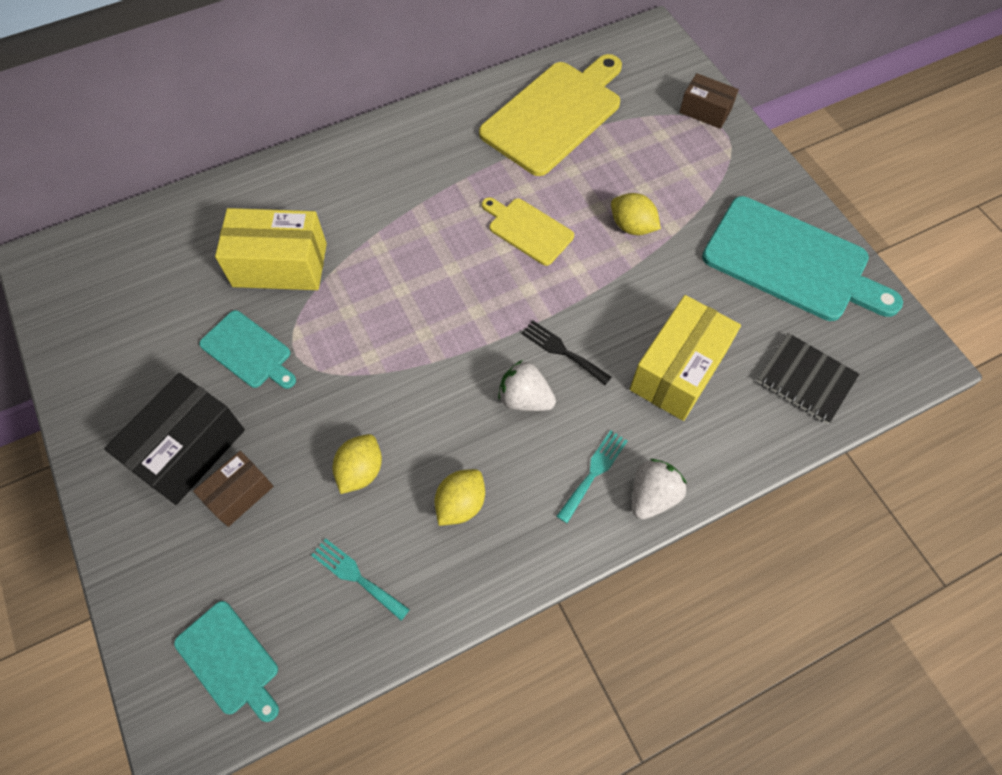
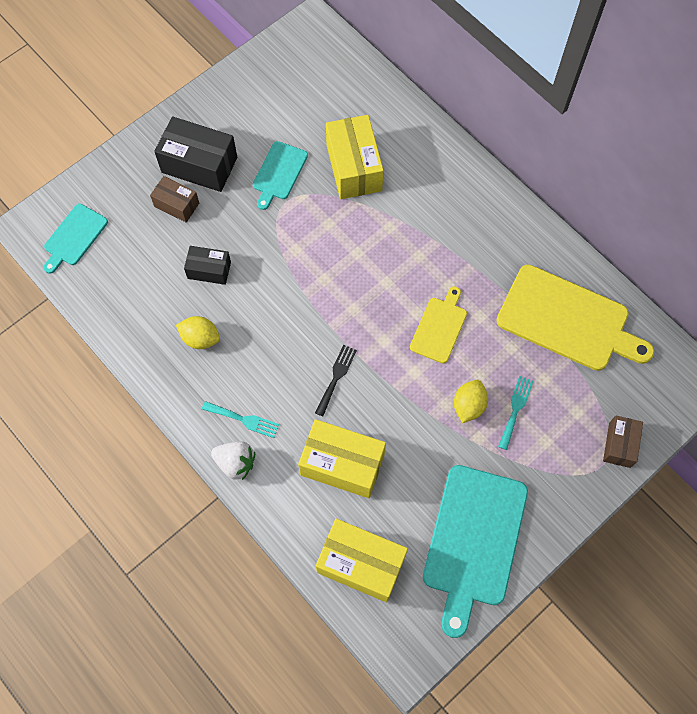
camera: 75 degrees right, 5 degrees up
turquoise fork [311,538,410,621] -> turquoise fork moved to [498,376,533,450]
yellow lemon [333,434,382,494] -> black box [184,246,231,285]
white strawberry [498,360,556,411] -> none
black notebook [757,333,859,424] -> yellow box [316,519,408,602]

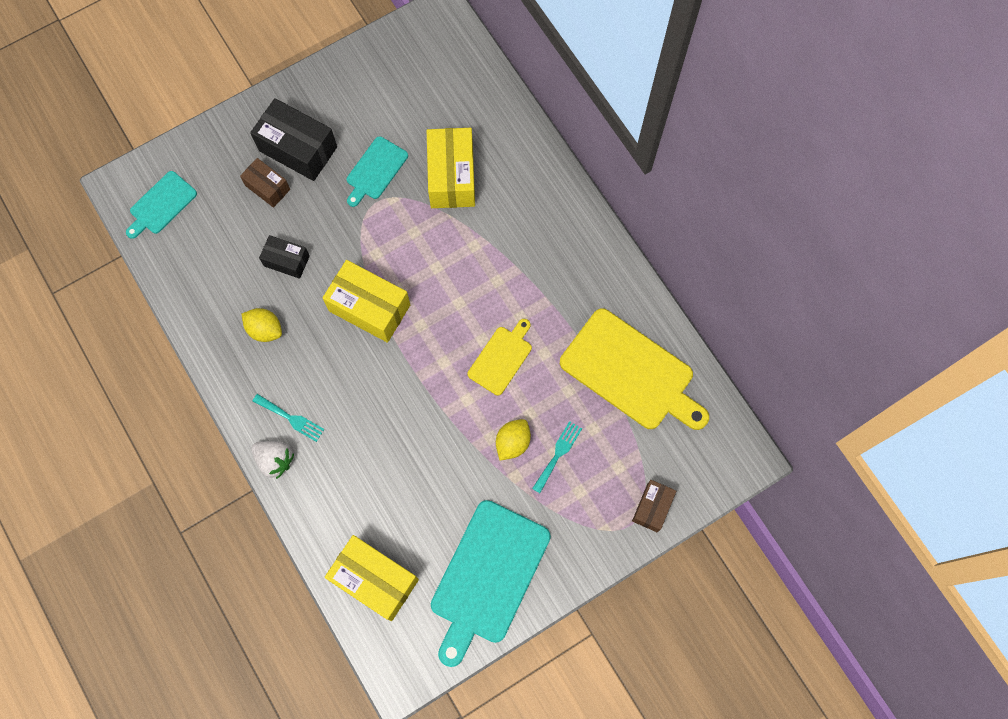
camera: 10 degrees right, 5 degrees up
yellow box [298,419,386,498] -> yellow box moved to [323,260,410,343]
black fork [315,345,357,416] -> none

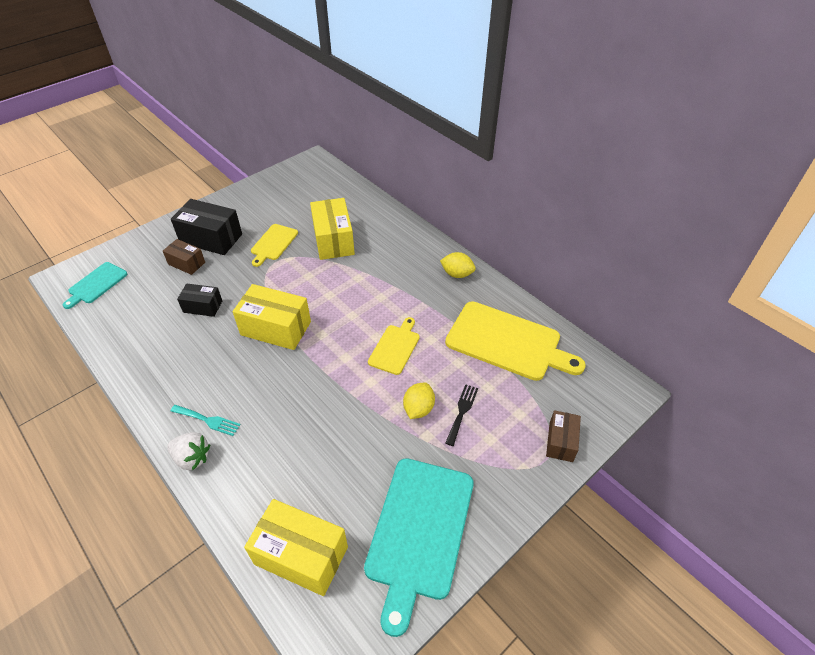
camera: 10 degrees left, 25 degrees down
yellow lemon [242,308,282,342] -> yellow lemon moved to [440,252,476,278]
turquoise cutting board [347,136,408,207] -> yellow cutting board [251,224,298,267]
turquoise fork [532,421,582,493] -> black fork [445,384,478,446]

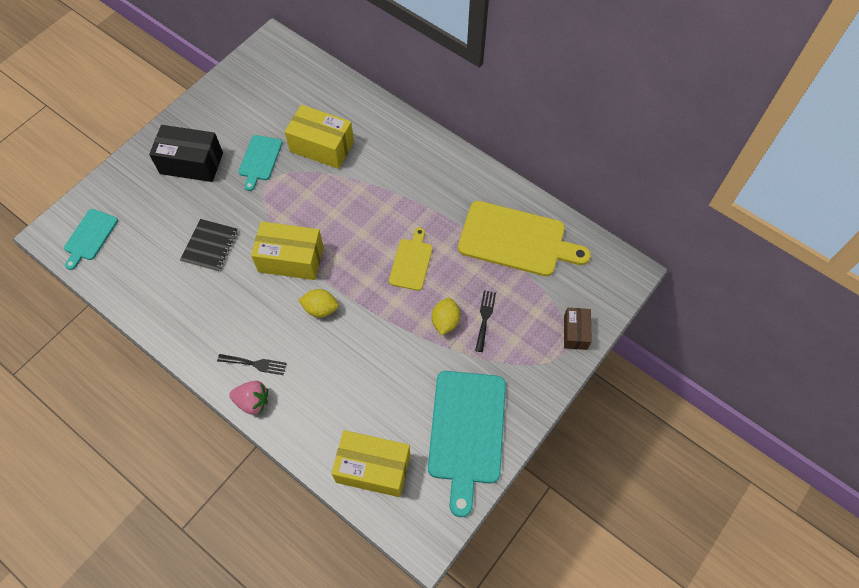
camera: 10 degrees left, 15 degrees up
brown box [163,239,205,275] -> none
white strawberry [167,432,210,471] -> pink strawberry [229,381,268,415]
turquoise fork [170,405,241,436] -> black fork [217,354,287,375]
black box [177,283,222,317] -> black notebook [180,219,238,272]
yellow cutting board [251,224,298,267] -> turquoise cutting board [239,135,282,191]
yellow box [310,198,355,260] -> yellow box turned 45 degrees counterclockwise [285,105,354,169]
yellow lemon [440,252,476,278] -> yellow lemon moved to [299,289,339,318]

